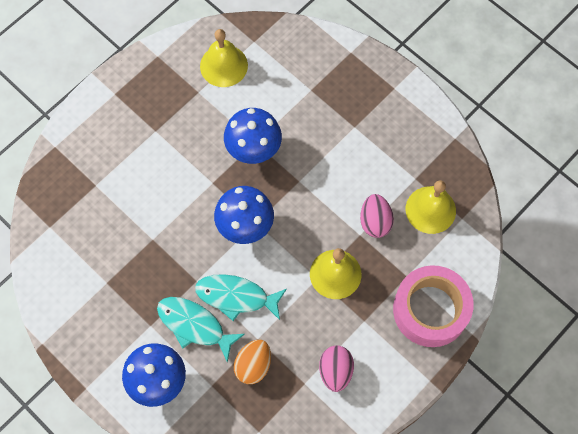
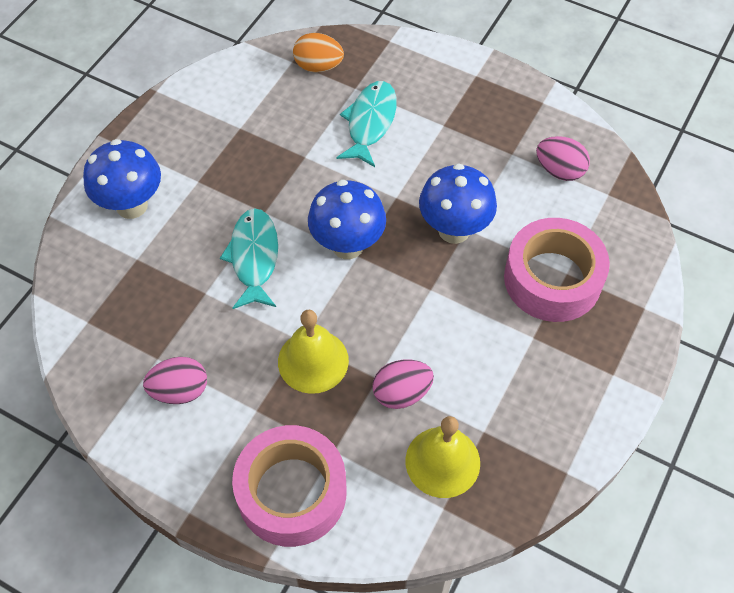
camera: 75 degrees right, 10 degrees down
turquoise fish [157,297,245,363] -> turquoise fish moved to [337,81,397,167]
yellow bell [200,29,248,87] -> pink egg [536,136,590,181]
orange egg [234,340,271,384] -> orange egg moved to [293,33,344,72]
none -> pink tape [504,218,610,322]

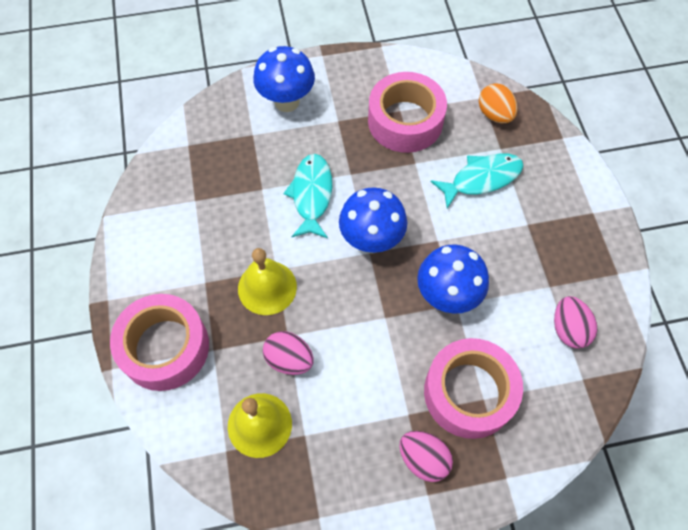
camera: 50 degrees right, 5 degrees up
pink egg [143,357,207,404] -> pink egg moved to [399,431,453,482]
turquoise fish [220,208,278,309] -> turquoise fish turned 45 degrees counterclockwise [283,154,332,238]
none -> pink tape [368,72,447,153]

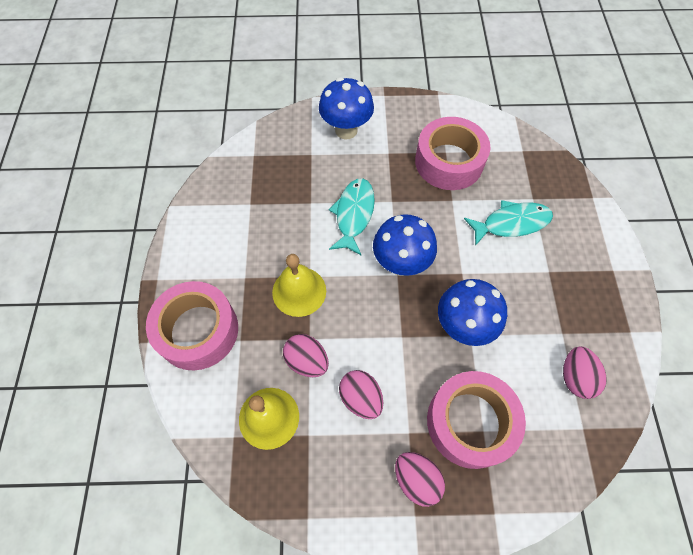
camera: 10 degrees right, 0 degrees up
orange egg [479,83,518,123] -> none
none -> pink egg [339,370,383,419]

